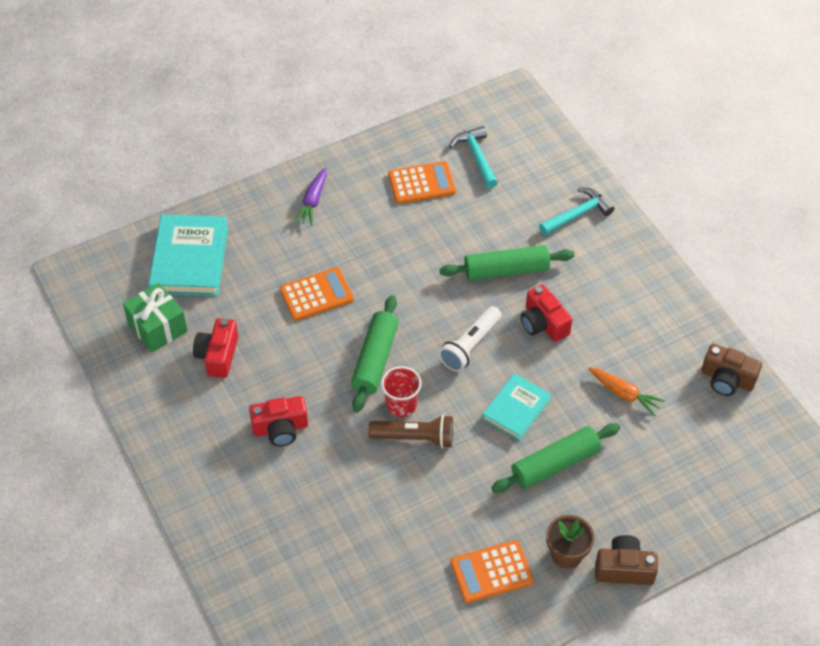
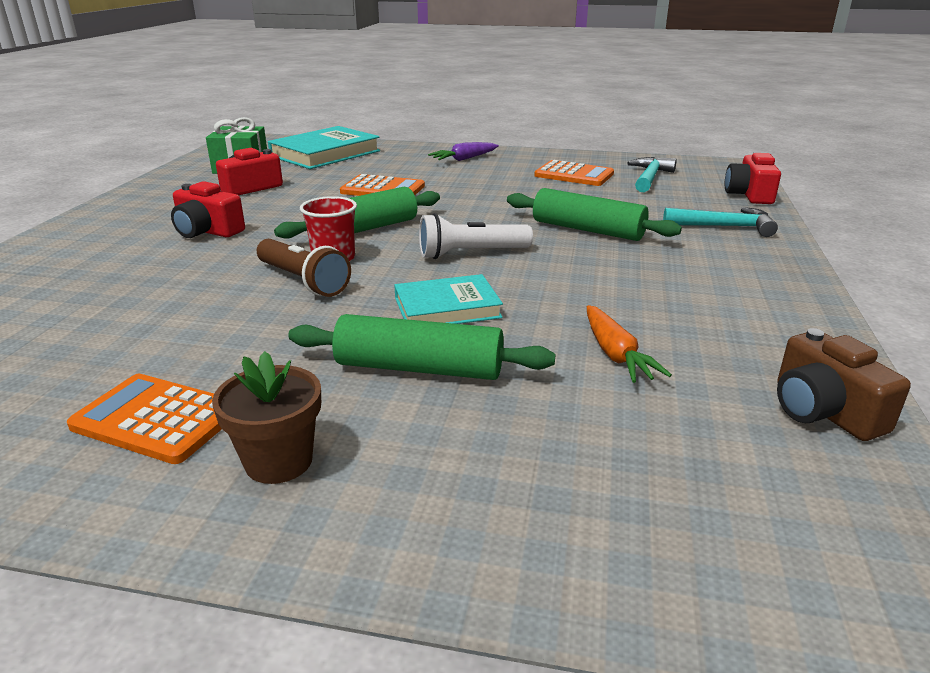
camera: 40 degrees right, 25 degrees down
red camera [521,284,572,342] -> red camera moved to [725,152,781,204]
brown camera [595,535,658,585] -> none

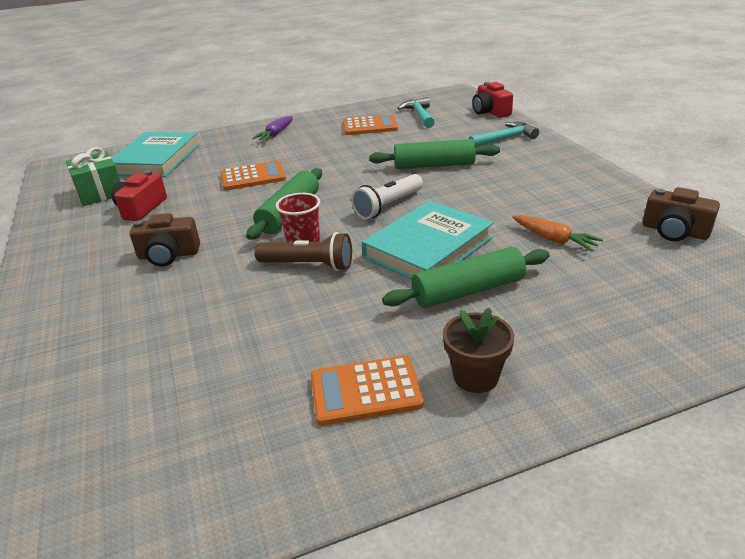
camera: 30 degrees left, 5 degrees up
red camera [171,181,245,238] -> brown camera [130,213,200,266]
turquoise book [394,274,503,324] -> turquoise book [362,200,494,280], size x1.62

